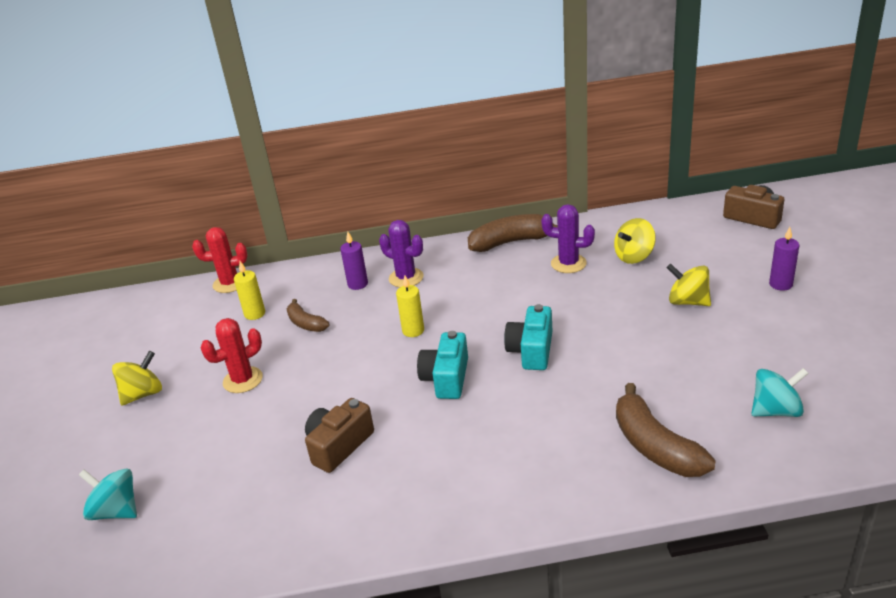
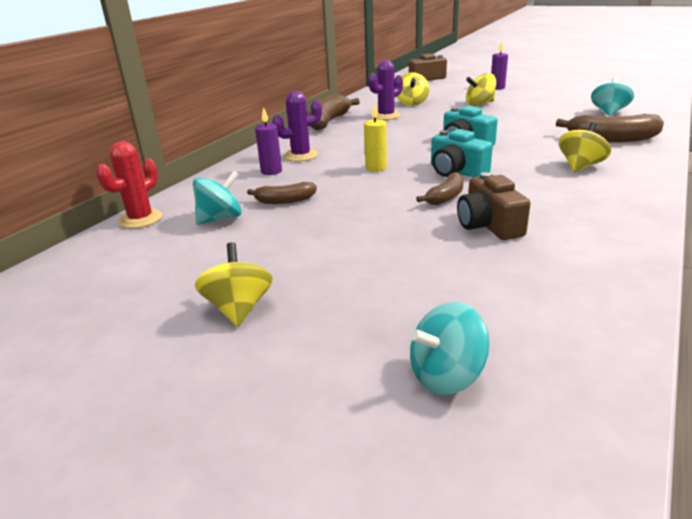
camera: 55 degrees left, 5 degrees down
red cactus [200,318,263,393] -> none
yellow candle [234,261,265,320] -> turquoise spinning top [193,171,242,225]
none -> brown banana [416,172,464,205]
none -> yellow spinning top [559,122,611,172]

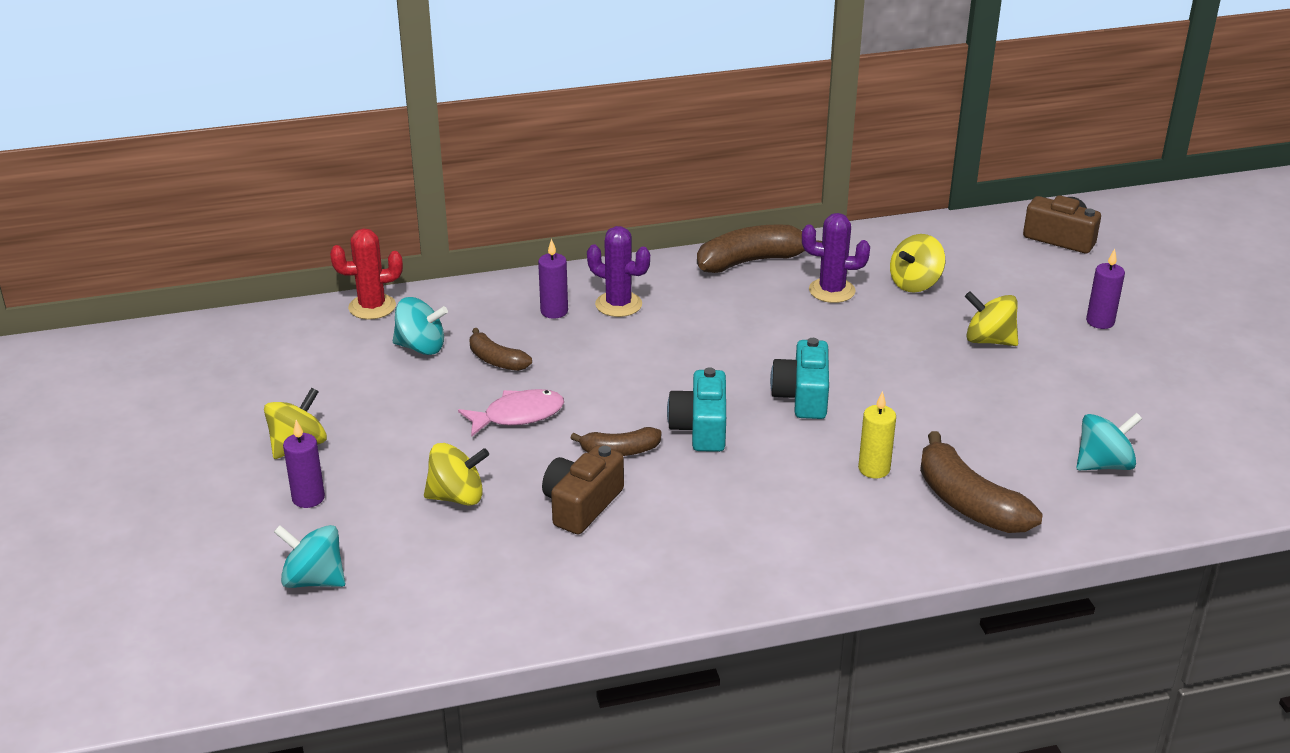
camera: 45 degrees right, 5 degrees up
yellow candle [364,103,387,172] -> yellow candle moved to [858,391,896,478]
yellow spinning top [559,122,611,172] -> yellow spinning top moved to [424,443,489,506]
none -> purple candle [283,420,325,508]
none -> pink fish [458,389,564,437]

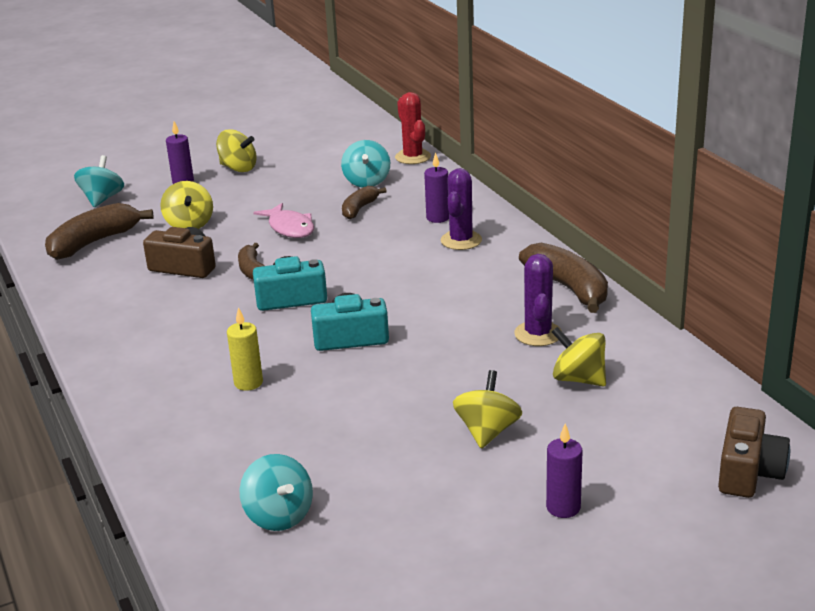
camera: 80 degrees right, 5 degrees down
brown banana [920,431,1042,533] -> brown banana moved to [45,203,154,260]

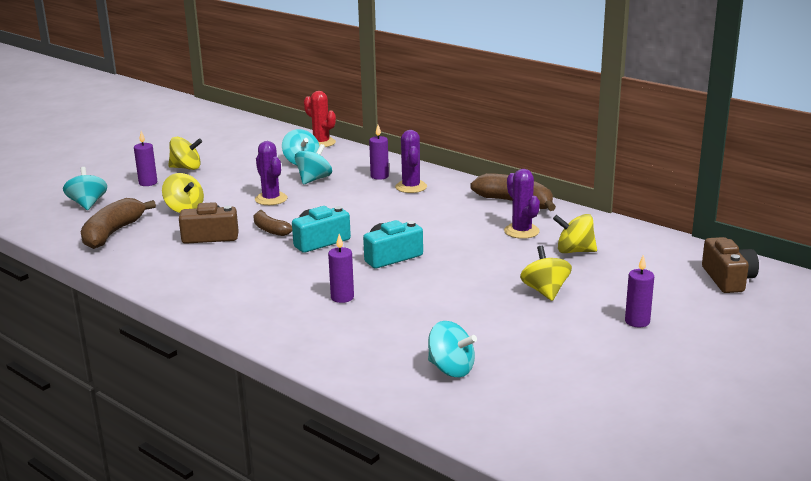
camera: 25 degrees left, 5 degrees down
yellow candle [227,307,263,391] -> purple candle [328,234,354,303]
pink fish [253,203,314,238] -> purple cactus [255,141,288,205]
brown banana [342,186,386,219] -> turquoise spinning top [295,144,332,185]

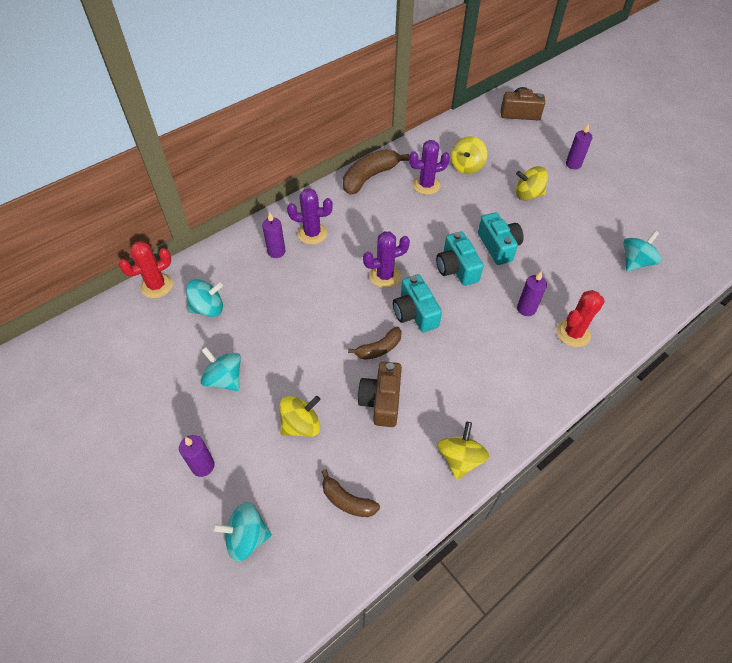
camera: 80 degrees left, 30 degrees up
brown banana [81,198,156,249] -> brown banana [321,469,380,517], size x0.58
yellow spinning top [168,137,202,170] -> yellow spinning top moved to [438,422,489,480]
purple cactus [255,141,288,205] -> purple cactus moved to [363,231,410,288]
turquoise spinning top [295,144,332,185] -> turquoise spinning top moved to [200,347,241,391]
none -> turquoise camera [478,212,524,265]
none -> red cactus [557,290,605,347]

